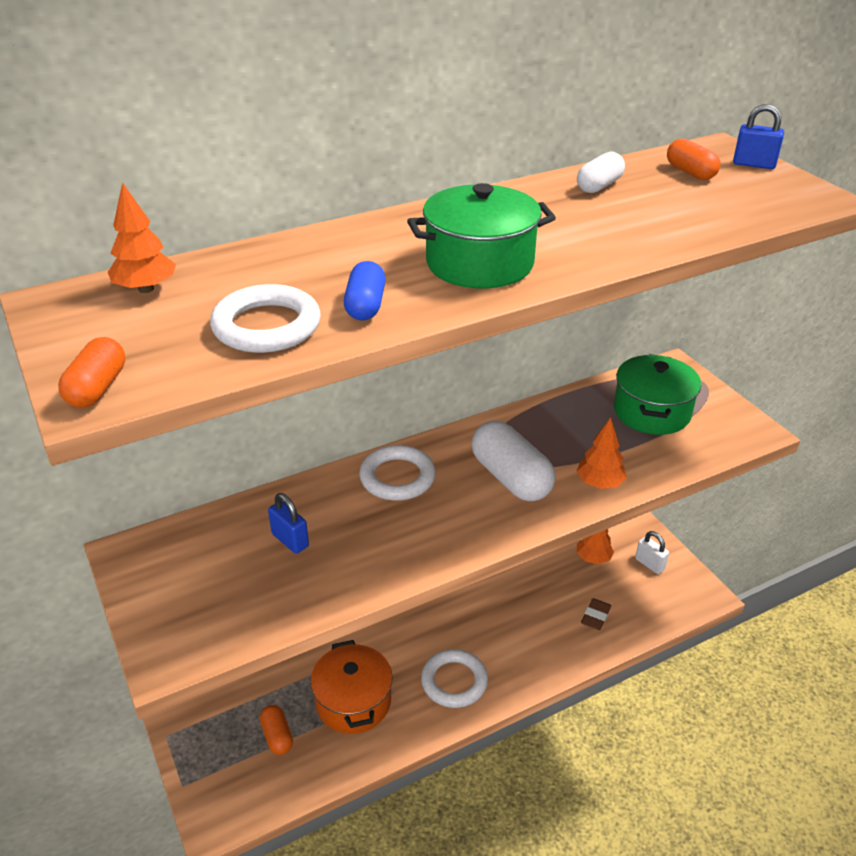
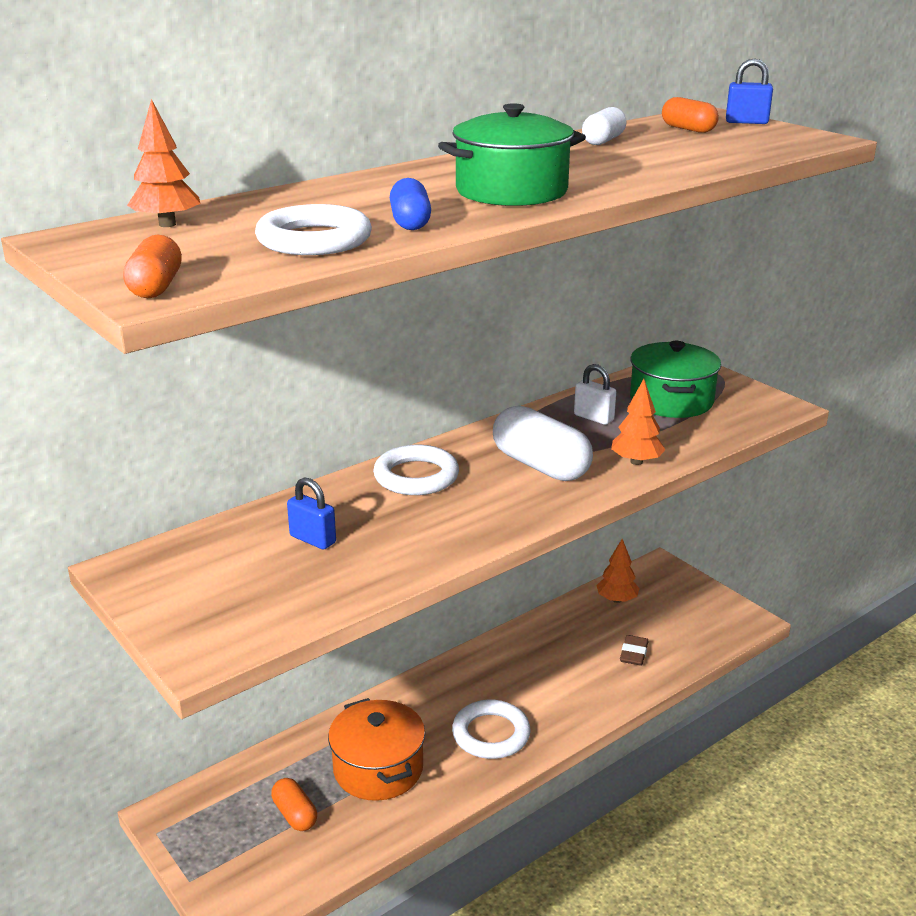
camera: 10 degrees left, 10 degrees down
white padlock [635,531,669,574] -> white padlock moved to [574,364,616,425]

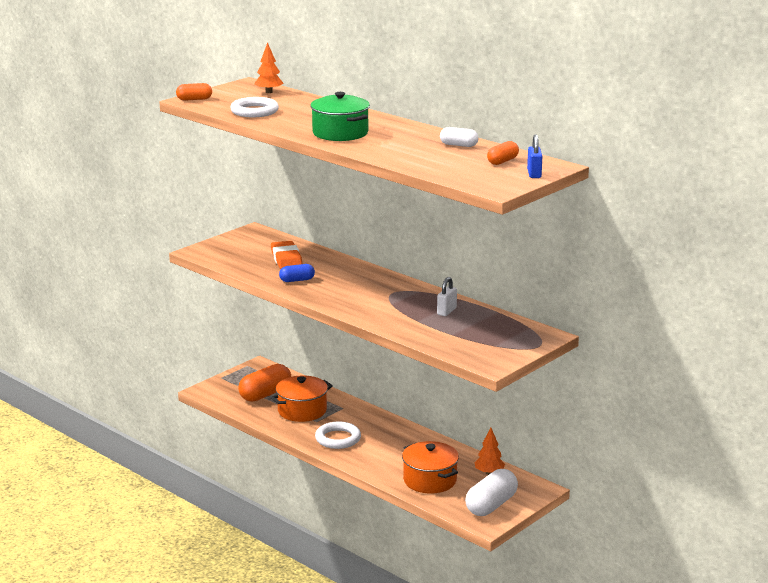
camera: 80 degrees right, 5 degrees down
orange capsule [271,778,317,831] -> orange capsule [238,364,291,402], size x1.82
blue padlock [287,477,336,550] -> orange eraser [271,241,303,269]
white ring [373,445,459,495] -> none
blue capsule [390,178,431,230] -> blue capsule moved to [279,264,315,282]
white capsule [493,405,593,481] -> white capsule moved to [465,469,518,516]
orange tree [611,379,666,465] -> none
brown eraser [620,635,648,666] -> orange pot [402,441,459,494]
green pot [630,341,721,418] -> none

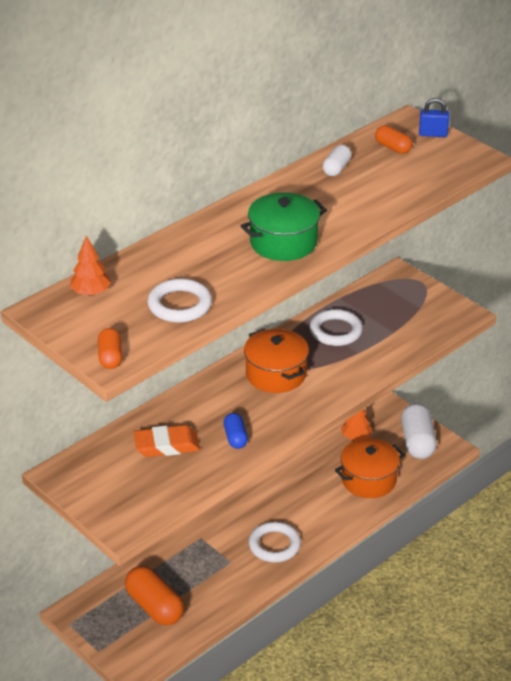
camera: 85 degrees left, 15 degrees up
orange pot [270,375,333,422] -> orange pot moved to [244,329,309,393]
white padlock [437,277,457,316] -> white ring [309,309,363,346]
white capsule [465,469,518,516] -> white capsule turned 45 degrees clockwise [401,403,437,459]

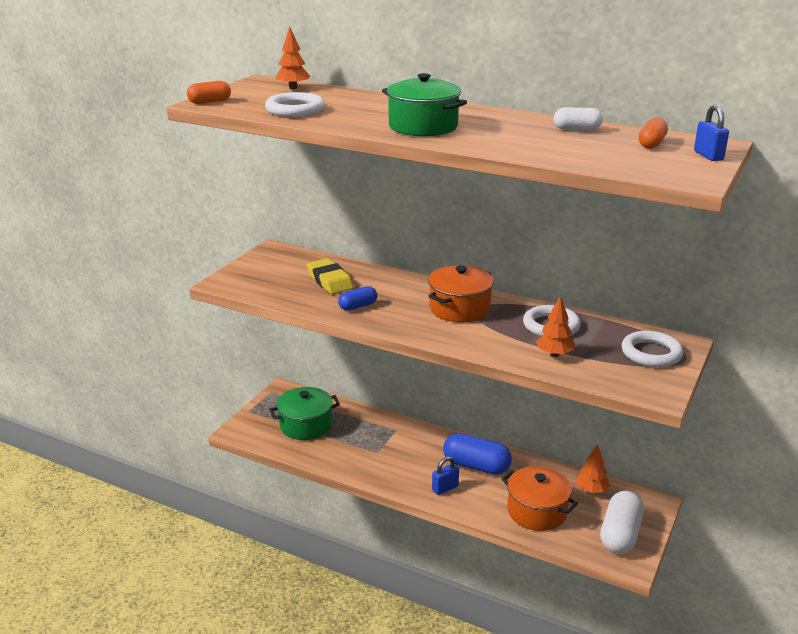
camera: 70 degrees right, 10 degrees down
orange capsule [125,566,184,626] -> green pot [269,387,340,440]
orange eraser [134,425,200,457] -> yellow eraser [307,258,354,294]
white ring [248,522,301,563] -> white ring moved to [622,331,684,367]
white capsule [401,403,437,459] -> white capsule turned 45 degrees counterclockwise [600,491,644,554]
none -> blue padlock [432,456,459,495]
none -> blue capsule [443,433,512,475]
none -> orange tree [536,296,575,357]

